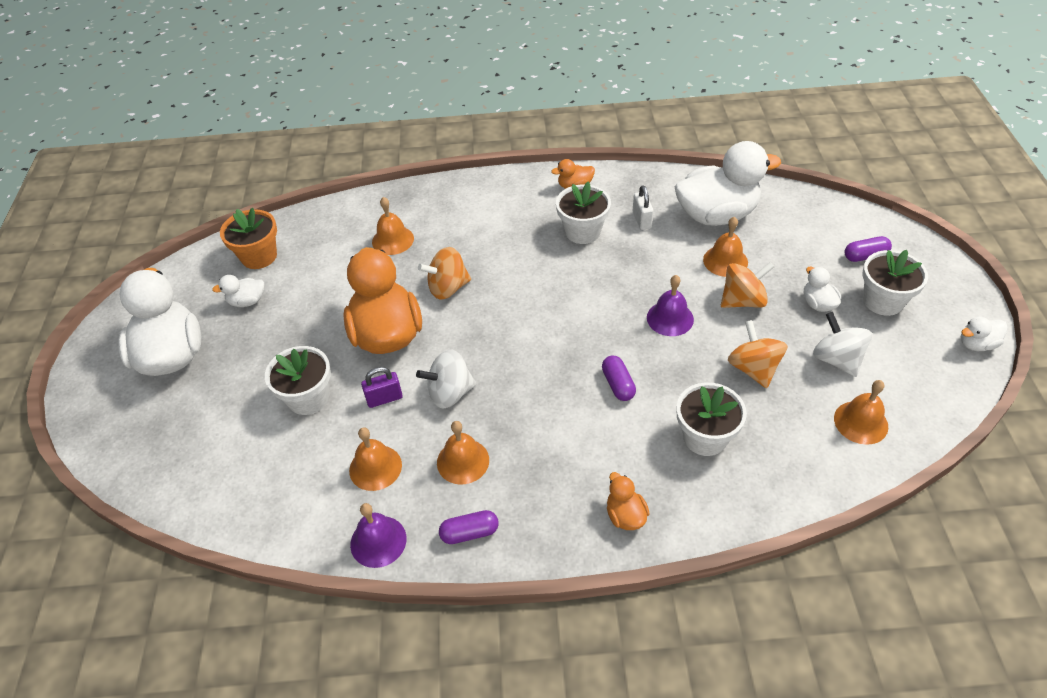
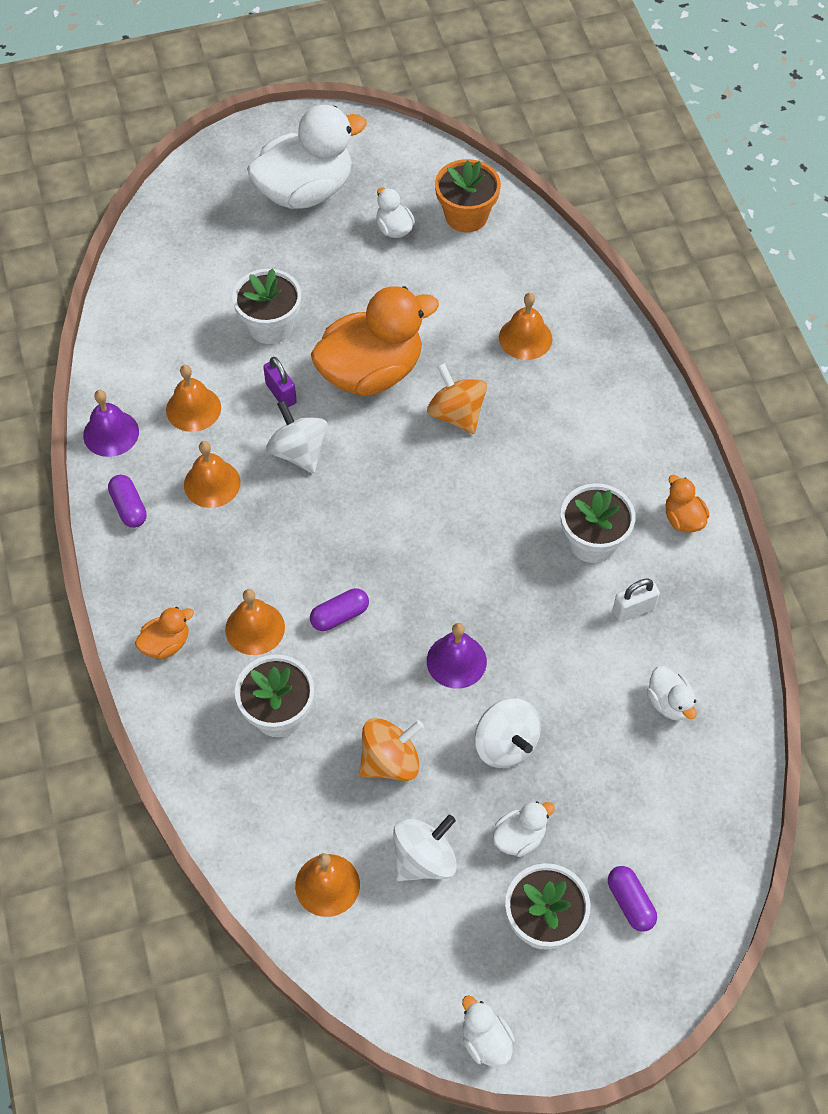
camera: 75 degrees right, 10 degrees up
white duck [675,141,781,226] -> white duck [647,666,697,721], size x0.44
orange bell [703,216,748,277] -> orange bell moved to [225,589,285,655]
orange spinning top [721,262,774,308] -> white spinning top [475,699,541,768]

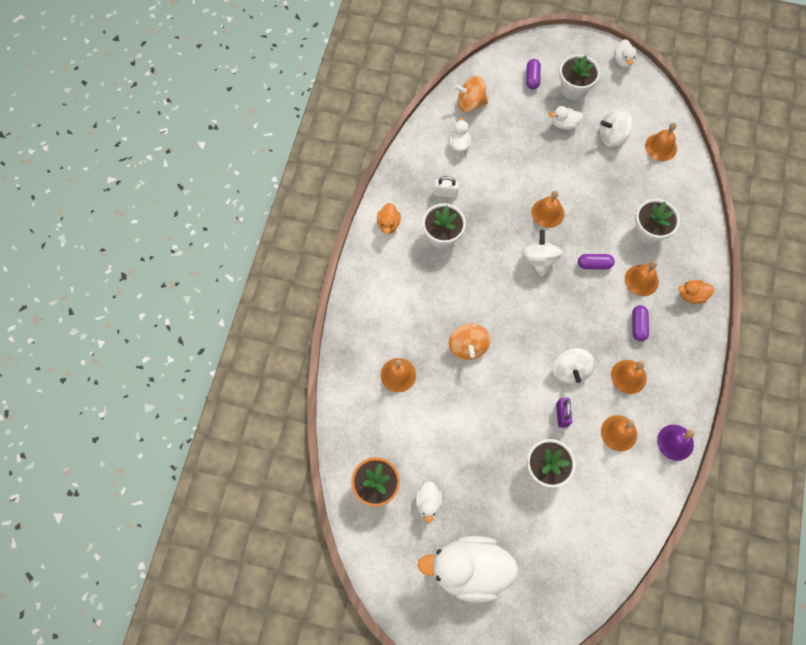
camera: 150 degrees left, 10 degrees up
purple capsule [108,475,147,528] -> purple capsule moved to [632,305,649,341]
orange duck [311,286,439,396] -> none
orange spinning top [359,718,424,781] -> orange spinning top moved to [454,76,488,112]
purple bell [427,623,487,689] -> orange bell [532,191,564,228]
white spinning top [475,699,541,768] -> white spinning top moved to [522,230,563,277]

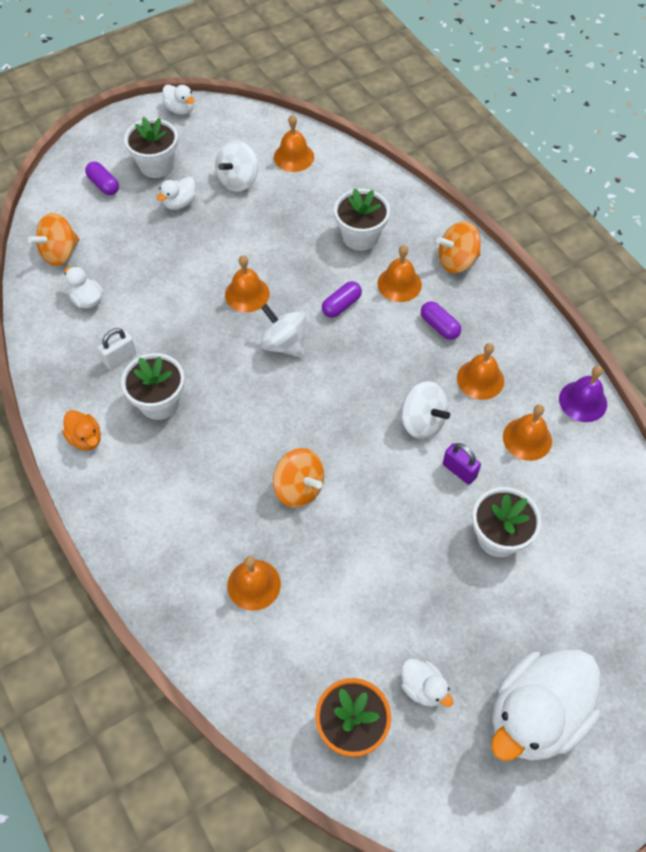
camera: 45 degrees left, 10 degrees down
orange duck [678,280,714,304] -> orange spinning top [436,221,481,273]

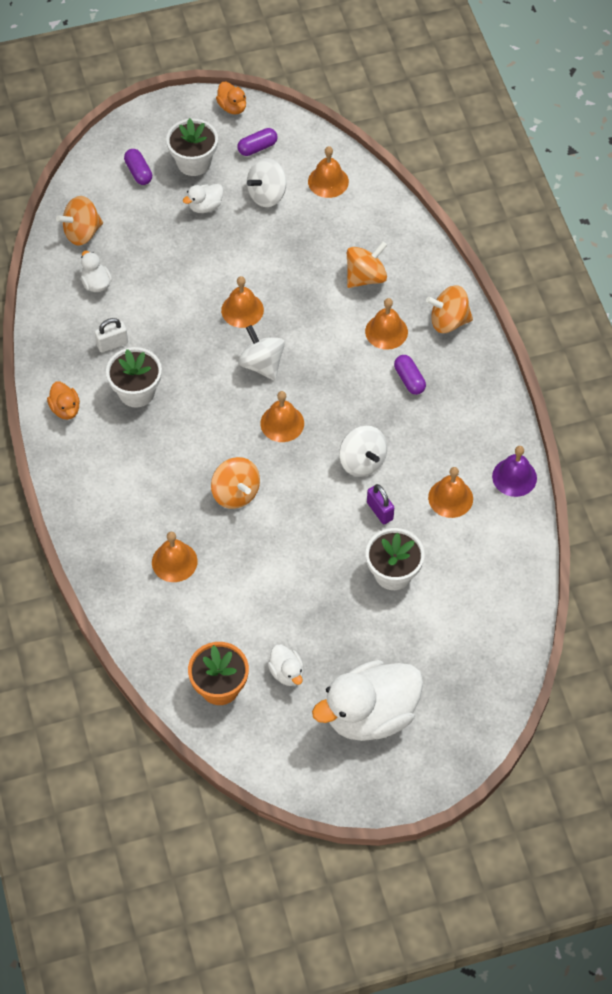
camera: 15 degrees right, 0 degrees up
white duck [162,85,195,115] -> orange duck [216,82,246,114]
purple capsule [322,281,362,318] -> purple capsule moved to [237,128,277,156]
white flower pot [334,188,390,251] -> orange spinning top [347,241,387,288]
orange bell [457,343,504,400] -> orange bell moved to [260,391,304,442]

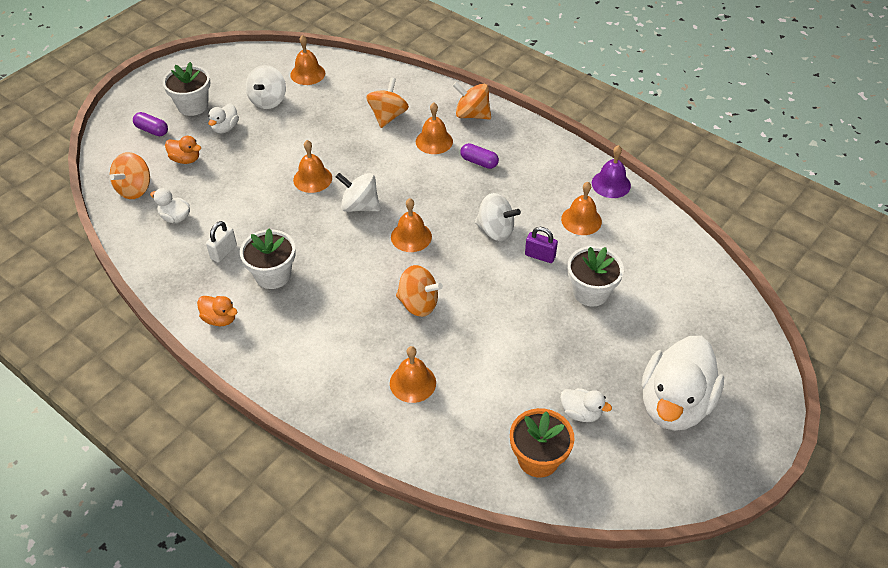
camera: 35 degrees left, 10 degrees down
orange duck [216,82,246,114] -> orange duck moved to [165,136,201,164]
purple capsule [237,128,277,156] -> none
orange spinning top [426,285,473,333] -> orange spinning top turned 60 degrees clockwise [453,82,491,119]

